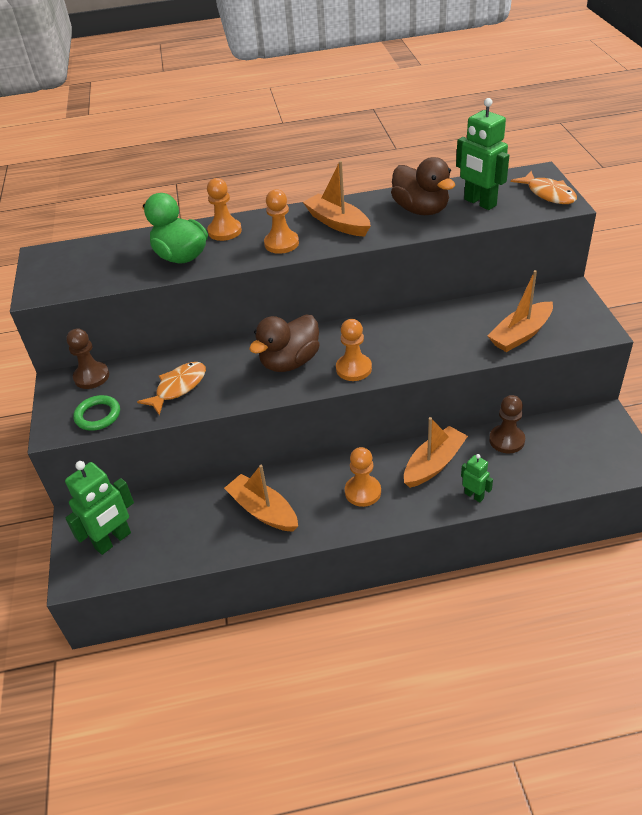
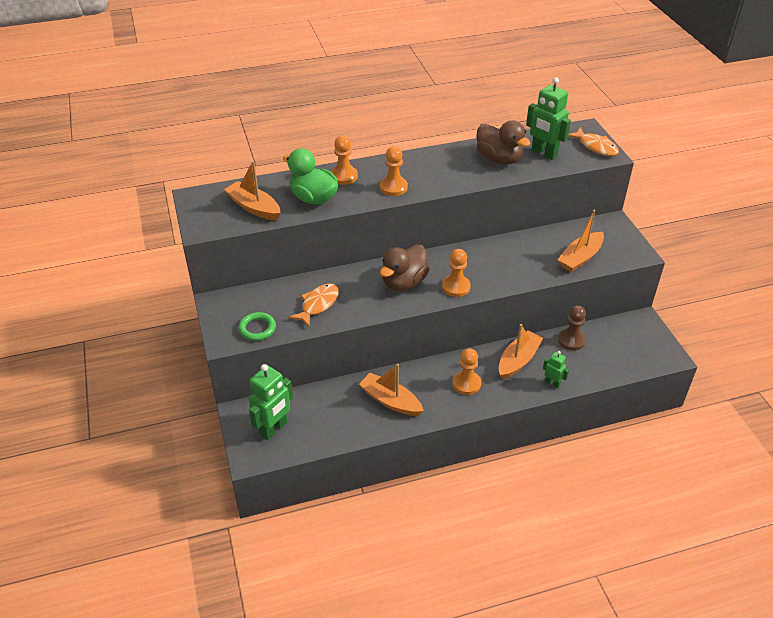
camera: 10 degrees left, 0 degrees up
brown pawn [67,328,109,389] -> none
orange boat [303,161,371,237] -> orange boat moved to [224,161,281,221]

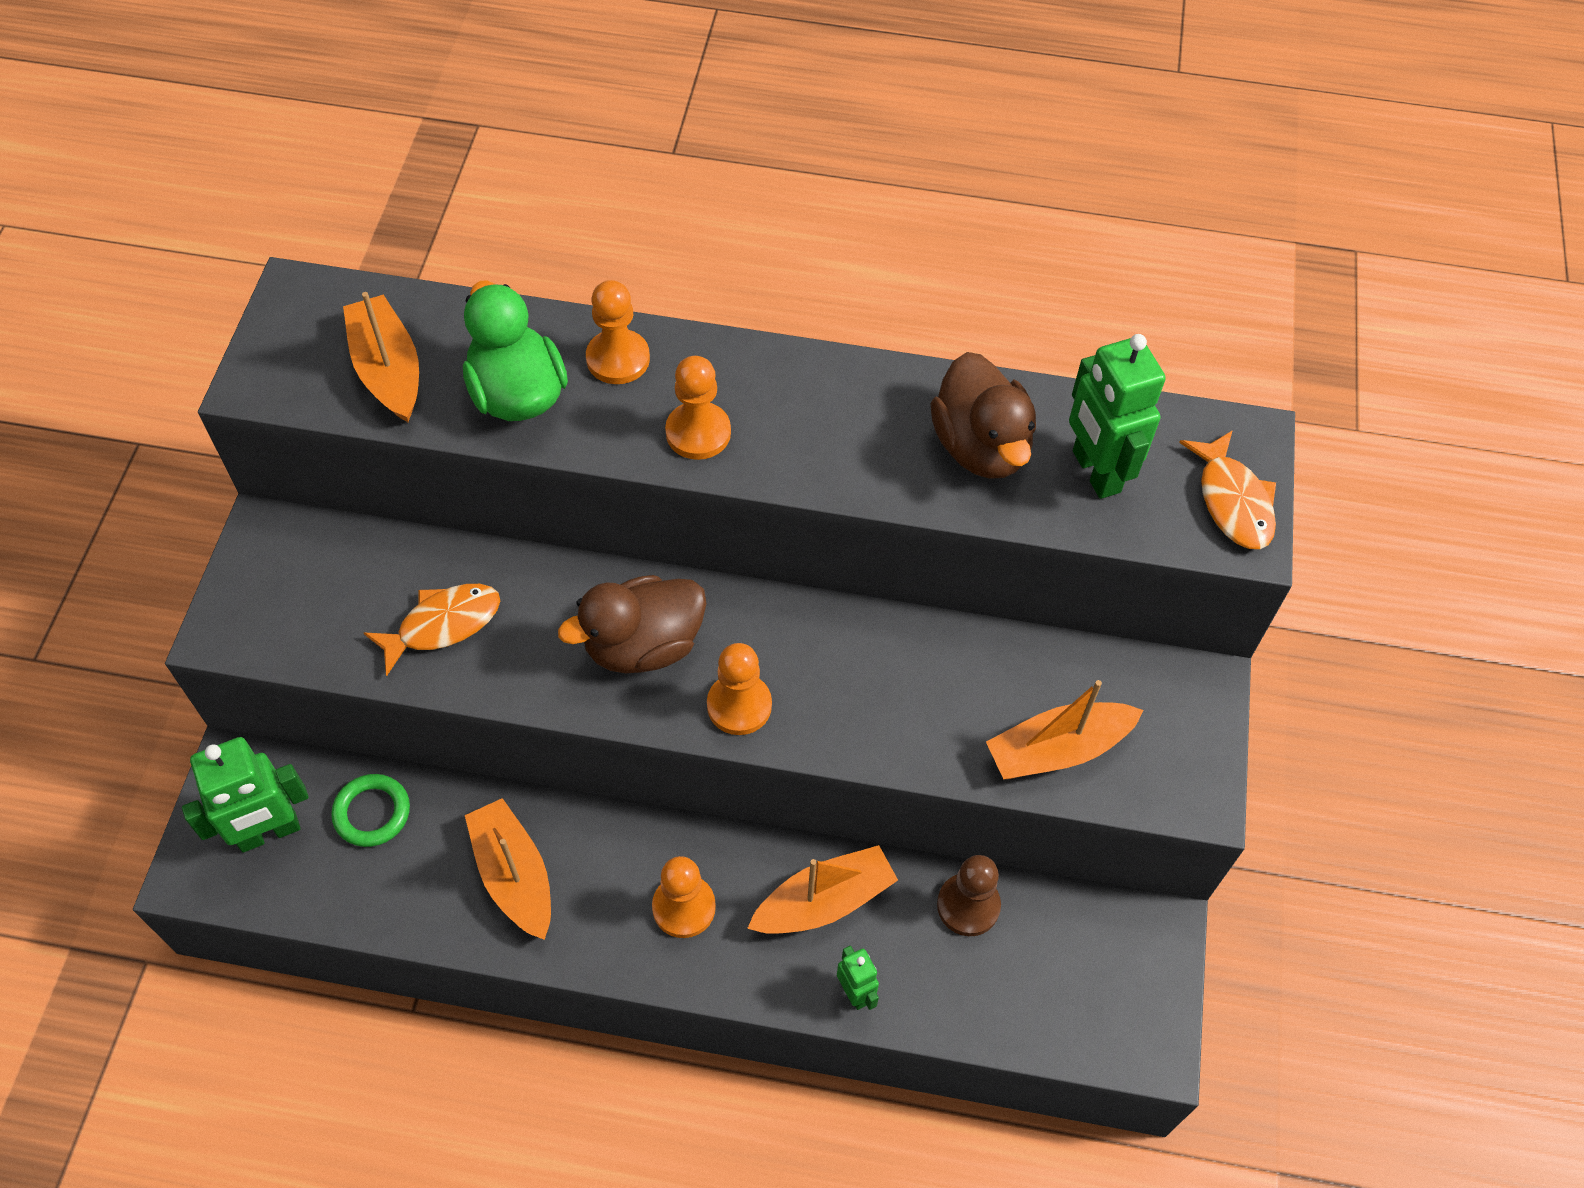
camera: 25 degrees right, 15 degrees up
green ring [238,312,276,341] -> green ring moved to [331,774,410,847]

